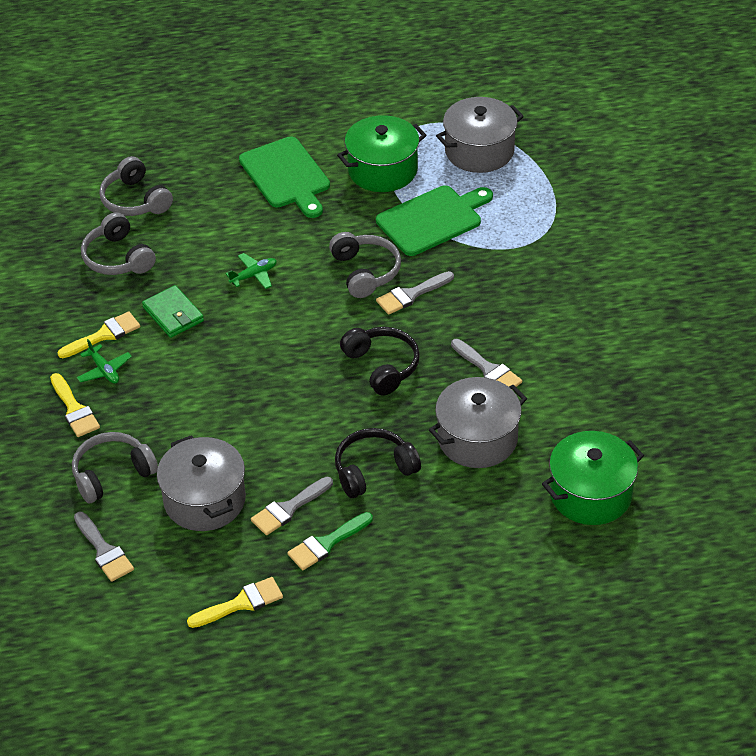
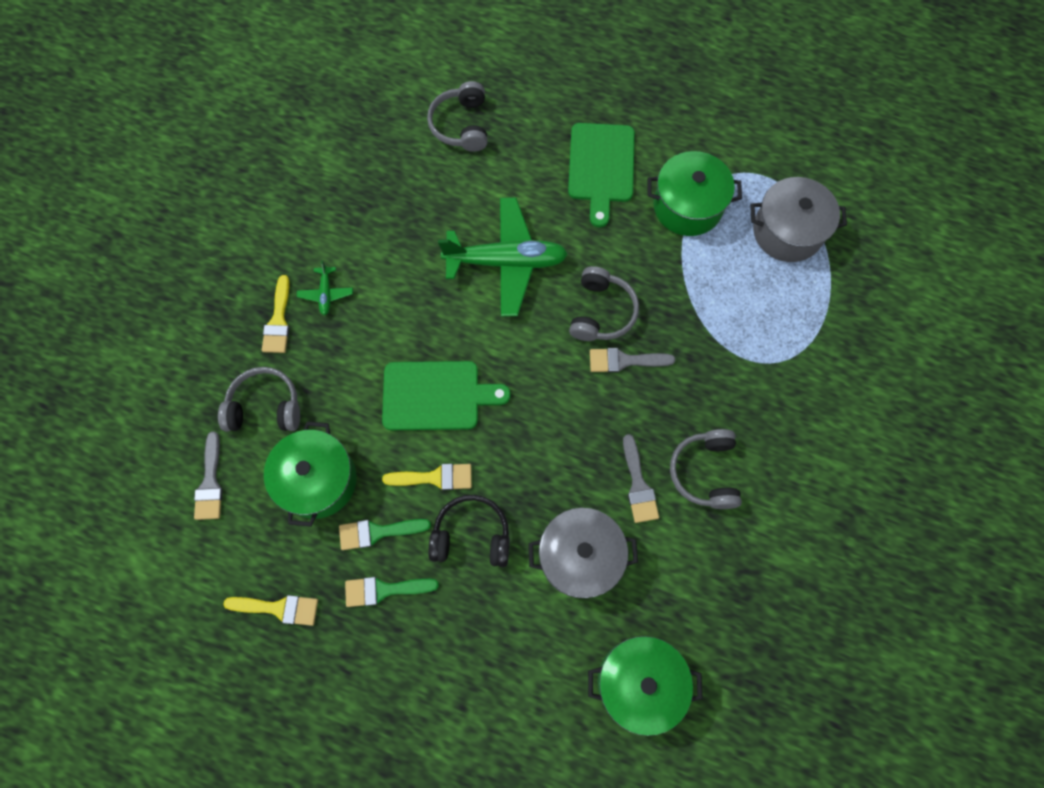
camera: 30 degrees right, 25 degrees up
yellow brush [58,311,140,358] -> yellow brush moved to [382,464,472,490]
grey headphones [81,212,156,275] -> grey headphones moved to [670,429,742,509]
green wallet [142,285,204,338] -> none
grey pot [157,435,246,531] -> green pot [264,421,357,527]
green plane [226,253,277,289] -> green plane [438,198,568,316], size x2.35
grey brush [251,477,333,535] -> green brush [339,519,431,550]
black headphones [340,327,420,396] -> none
green cutting board [376,185,493,256] -> green cutting board moved to [382,361,511,430]

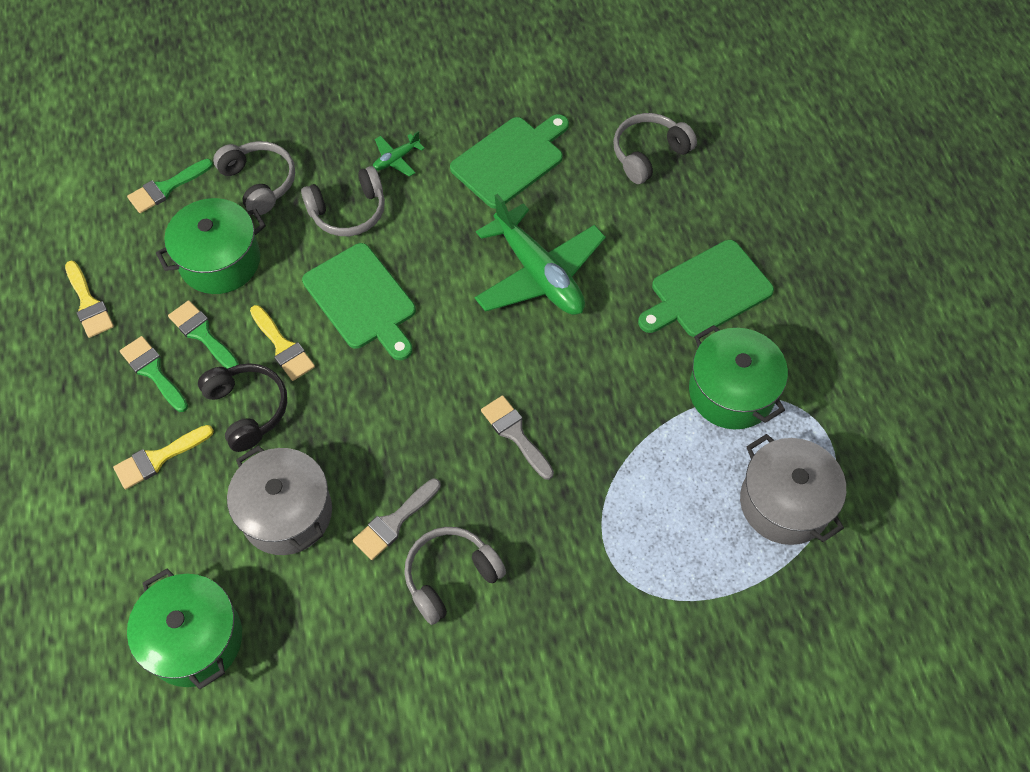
camera: 55 degrees right, 10 degrees down
grey brush [194,431,223,520] -> green brush [127,159,213,213]
yellow brush [262,275,290,353] -> yellow brush moved to [113,425,214,489]
grey headphones [569,266,639,341] -> grey headphones moved to [301,166,385,236]
none -> green cutting board [450,114,569,209]

